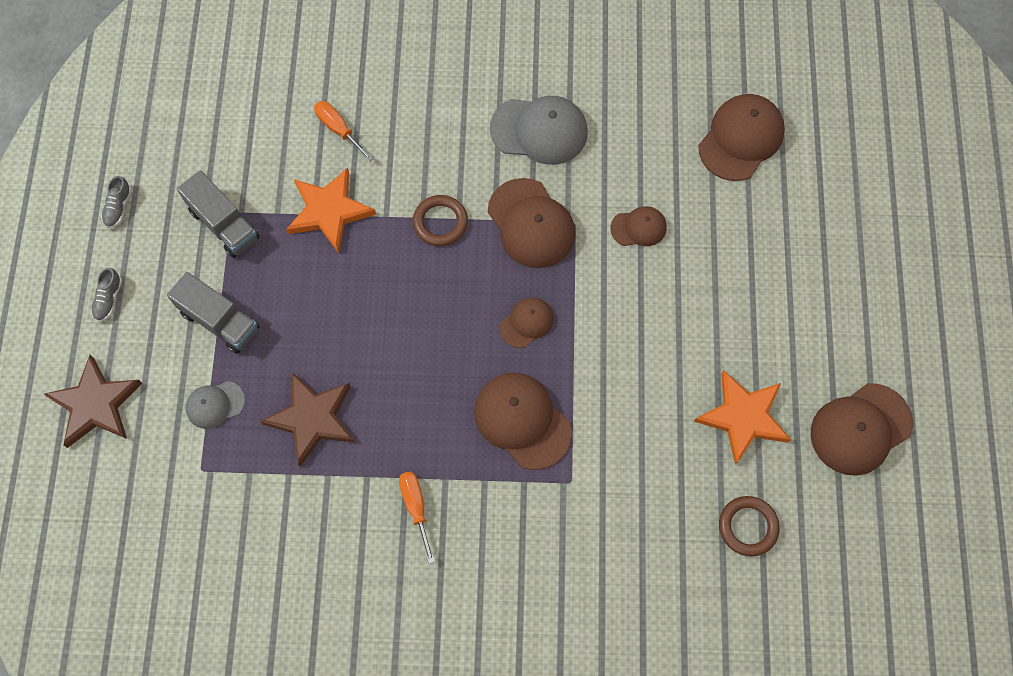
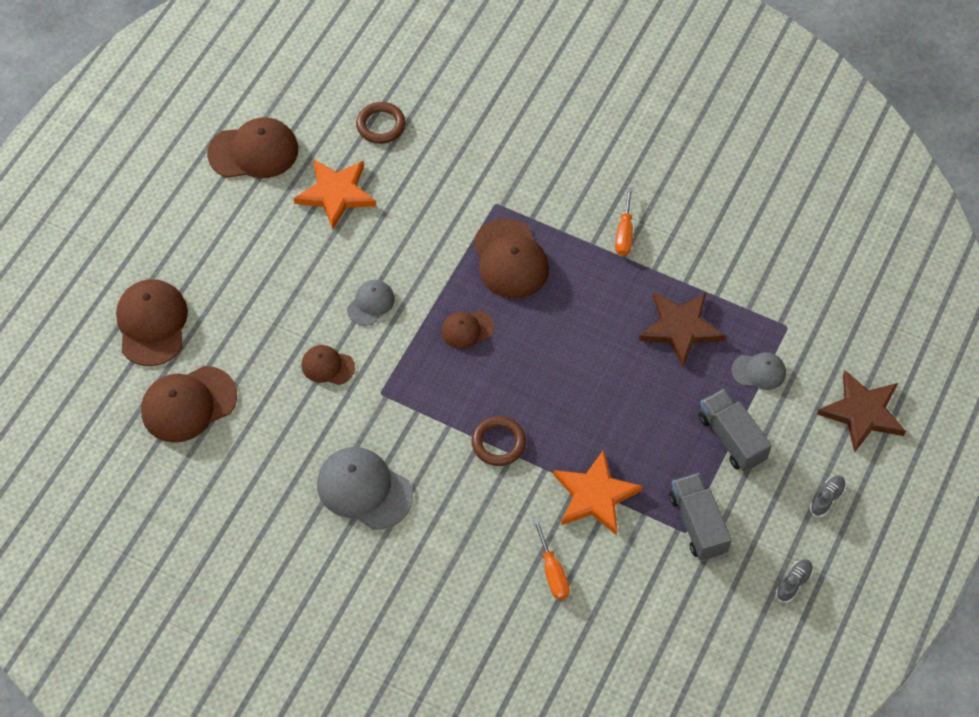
camera: 155 degrees left, 10 degrees down
brown cap [488,178,575,268] -> brown cap moved to [116,279,188,366]
none -> grey cap [347,280,395,326]

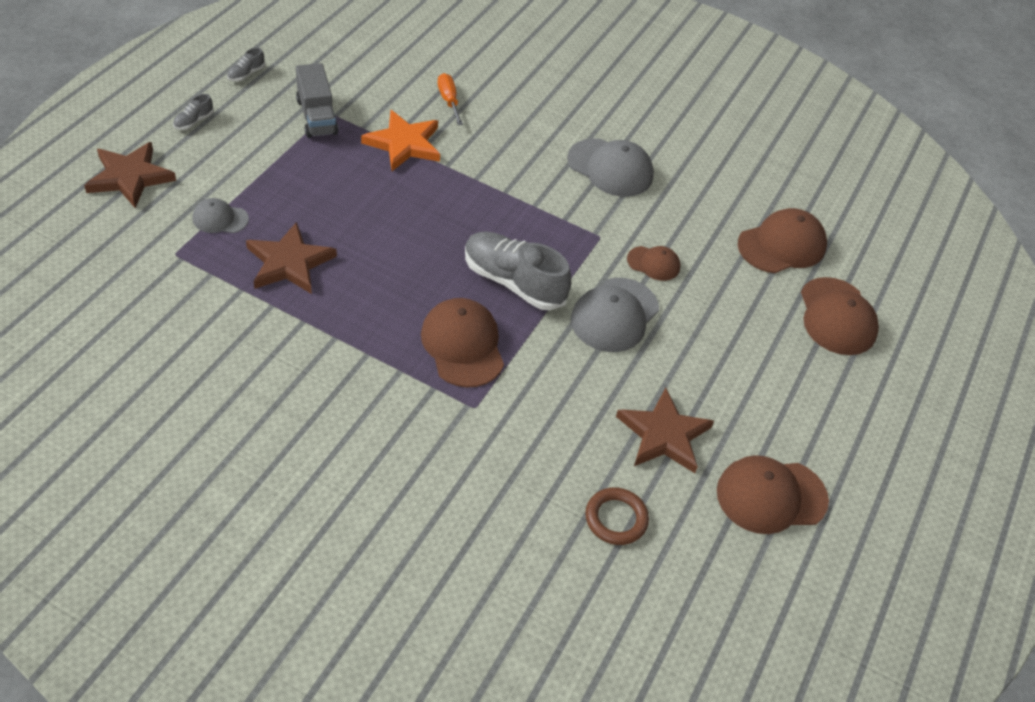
camera: 175 degrees right, 10 degrees down
orange star [293,159,376,229] -> brown star [616,388,714,473]
grey cap [347,280,395,326] -> grey cap [571,278,659,352], size x1.79
brown cap [441,311,494,349] -> grey shoe [465,231,571,311]
brown ring [472,416,526,466] -> none
orange screwdriver [615,187,633,256] -> none
grey truck [698,389,772,472] -> none

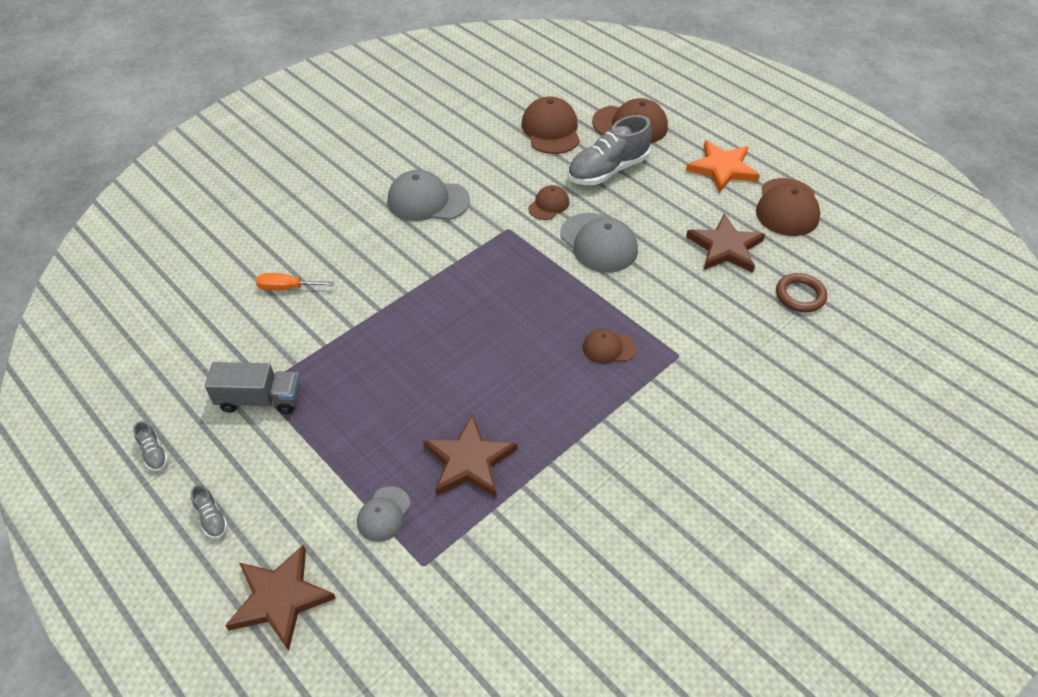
camera: 65 degrees left, 0 degrees up
orange star [361,110,440,171] -> orange star moved to [686,140,760,193]
brown cap [421,298,504,388] -> brown cap [583,329,637,364], size x0.56
grey shoe [465,231,571,311] -> grey shoe moved to [567,115,652,185]
grey cap [567,138,654,197] -> grey cap turned 135 degrees counterclockwise [388,170,470,221]

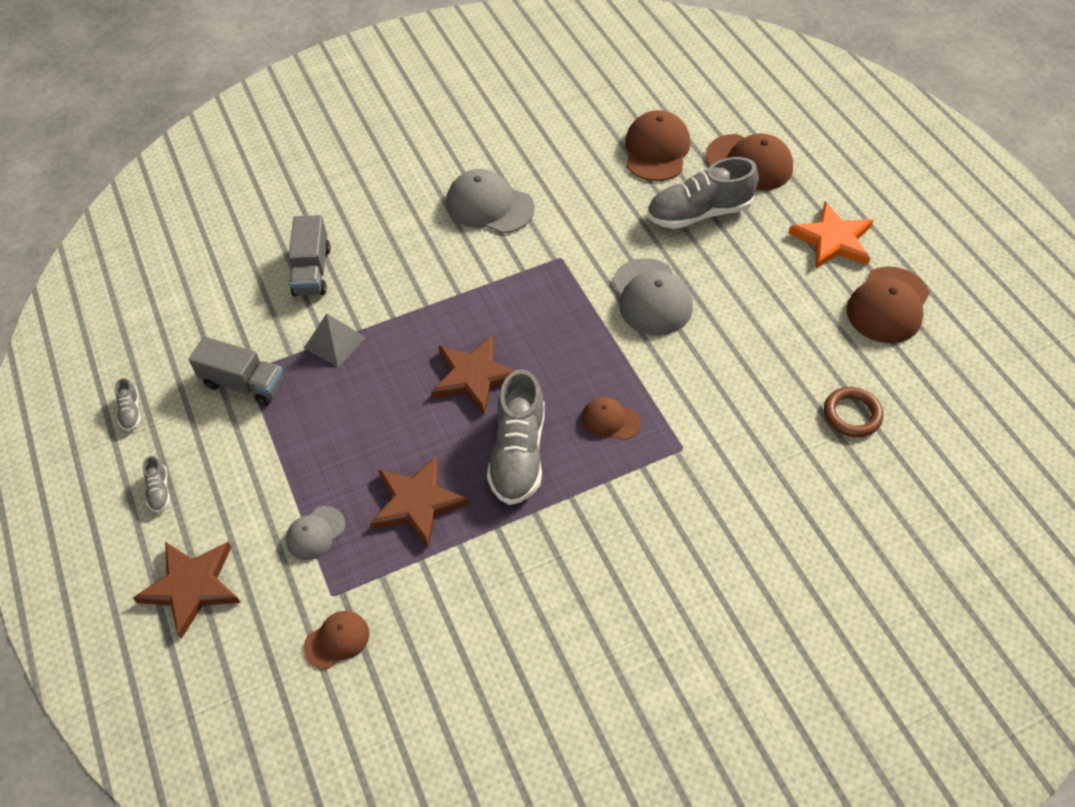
camera: 20 degrees right, 5 degrees up
orange screwdriver [256,273,335,290] -> grey truck [289,215,331,296]
brown cap [528,185,569,220] -> brown cap moved to [304,611,369,669]
brown star [686,214,765,273] -> brown star moved to [431,335,516,415]
none -> grey pyramid [304,313,366,367]
none -> grey shoe [487,369,545,505]

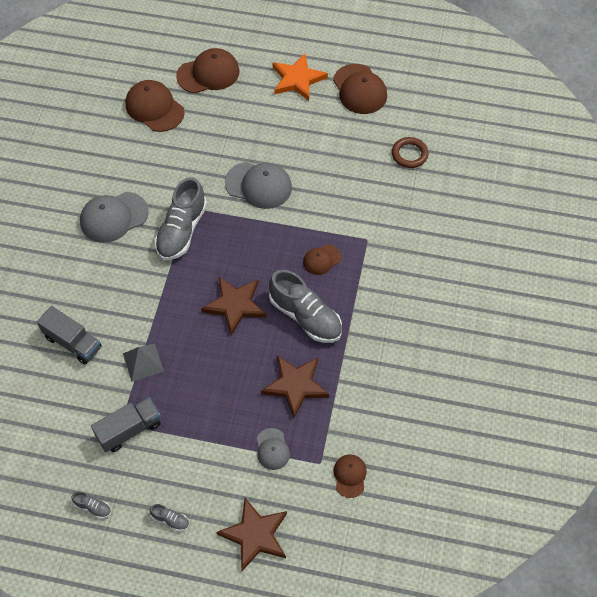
camera: 55 degrees left, 5 degrees up
grey shoe [647,157,759,229] -> grey shoe moved to [155,177,207,260]

